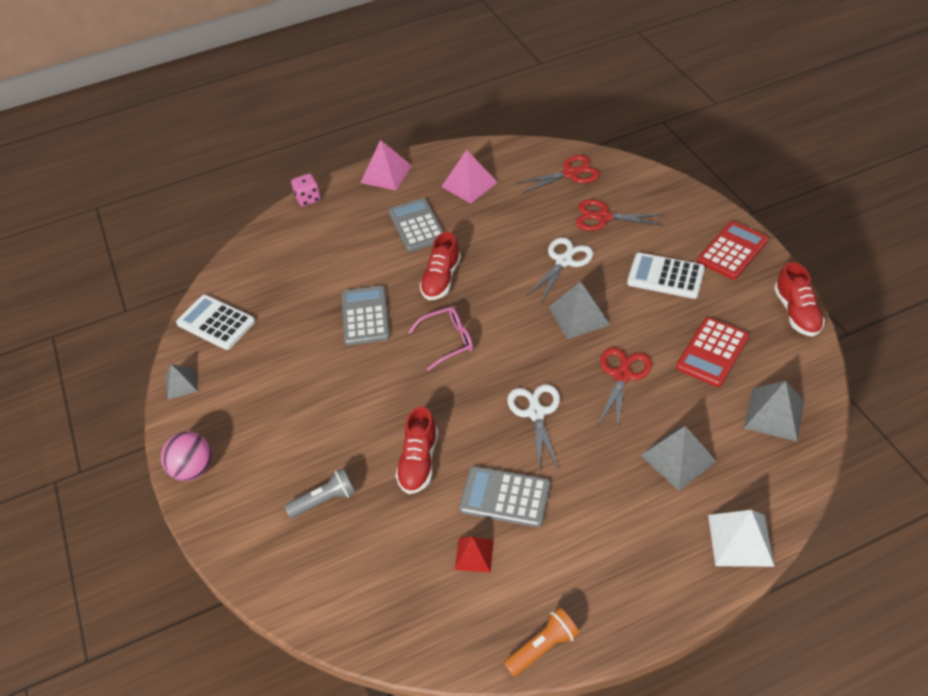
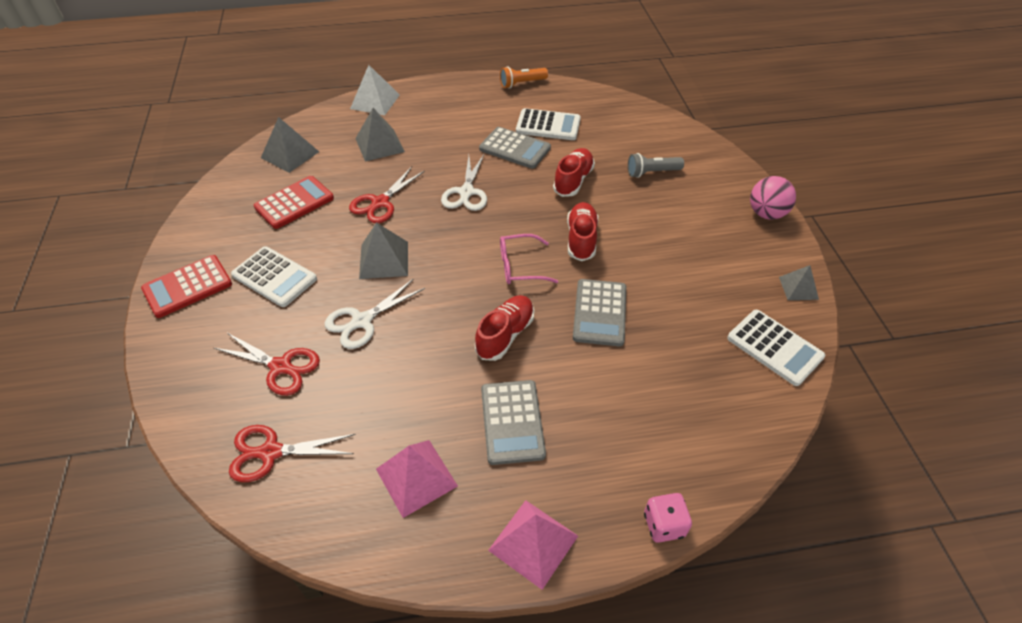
camera: 170 degrees left, 0 degrees up
red pyramid [455,537,494,573] -> white calculator [516,108,581,140]
red shoe [774,262,825,337] -> red shoe moved to [567,202,598,261]

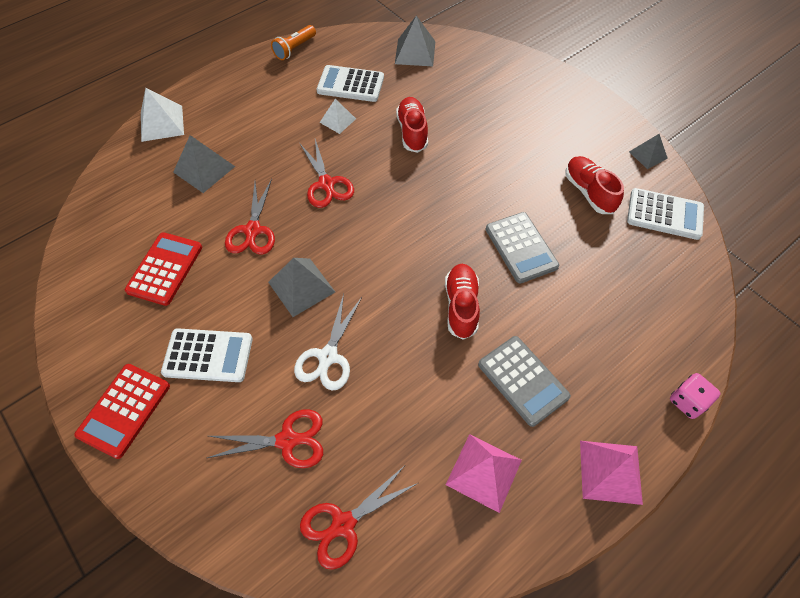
camera: 30 degrees left, 10 degrees up
grey pyramid [261,117,319,173] -> grey pyramid moved to [395,15,435,66]
white scissors [441,155,487,211] -> red scissors [300,139,354,208]
grey calculator [479,127,551,169] -> white pyramid [320,99,356,134]
pink glasses [500,234,558,284] -> none
white calculator [516,108,581,140] -> white calculator turned 150 degrees counterclockwise [317,65,384,102]
red shoe [567,202,598,261] -> red shoe moved to [566,156,624,214]
grey flashlight [628,153,684,178] -> none
pink ball [750,176,796,220] -> none

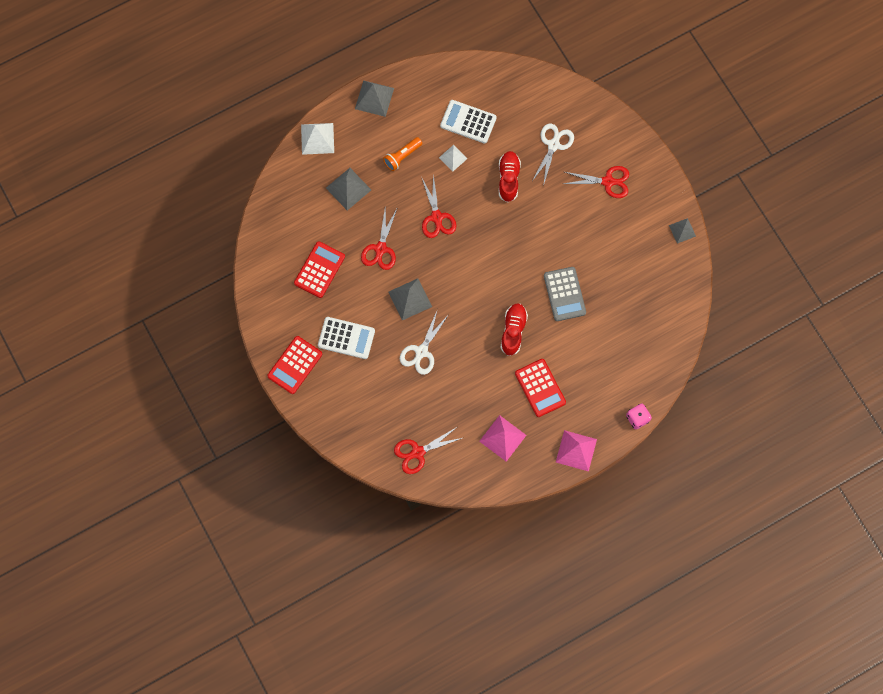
camera: 10 degrees right, 15 degrees up
red scissors [207,409,323,468] -> red scissors moved to [563,166,629,198]
orange flashlight [271,25,316,60] -> orange flashlight moved to [383,137,422,171]
grey pyramid [395,15,435,66] -> grey pyramid moved to [355,80,394,117]
grey calculator [478,336,571,427] -> red calculator [515,359,566,417]
red shoe [566,156,624,214] -> none
white calculator [627,188,704,240] -> none
none -> white scissors [532,123,574,186]

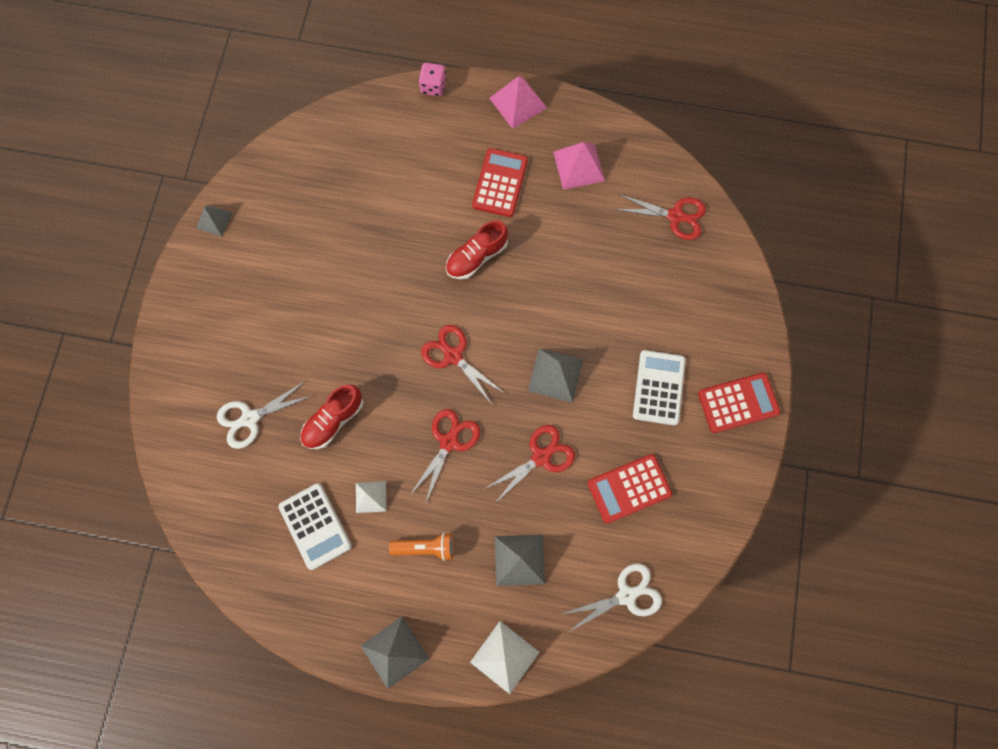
camera: 140 degrees left, 0 degrees up
white calculator [318,317,375,359] -> white calculator turned 45 degrees clockwise [633,350,686,426]
white scissors [400,309,448,375] -> white scissors moved to [562,563,662,633]
grey calculator [544,267,586,321] -> none
red scissors [563,166,629,198] -> red scissors moved to [421,325,504,406]

